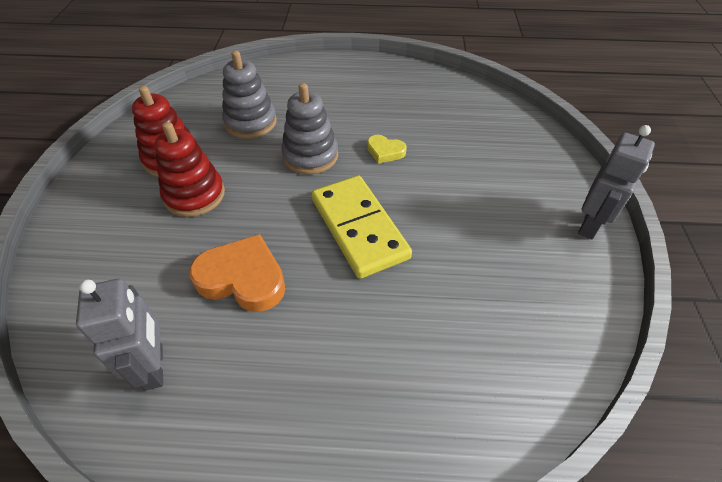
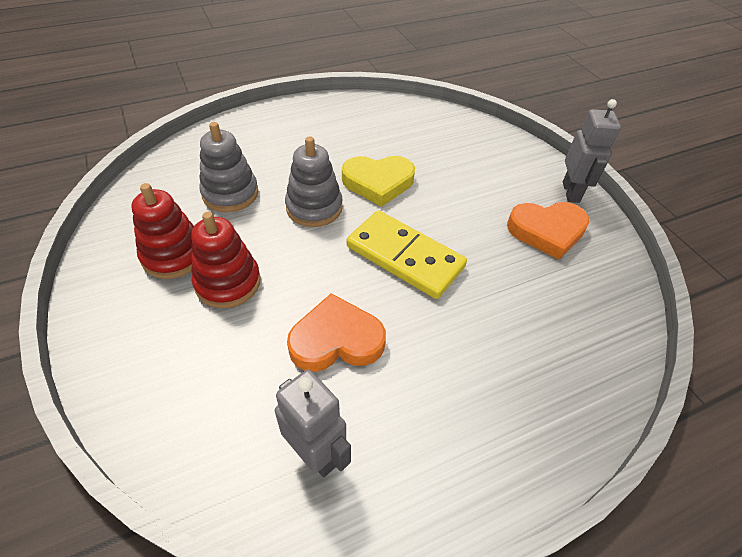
camera: 30 degrees left, 0 degrees up
yellow heart [367,135,407,164] -> yellow heart [342,156,415,207], size x1.86
none -> orange heart [507,202,590,260]

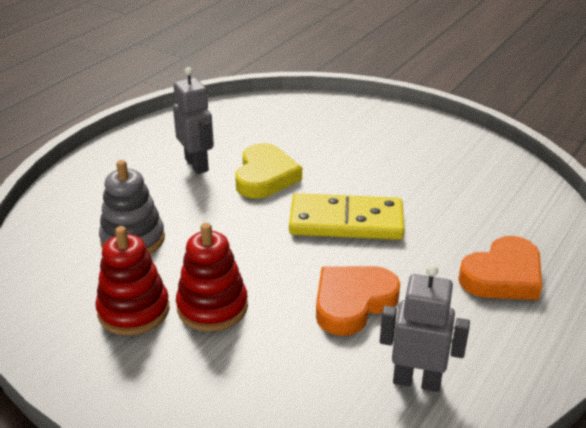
camera: 30 degrees left, 15 degrees down
grey stacking toy [285,136,343,227] -> none
yellow heart [342,156,415,207] -> yellow heart turned 45 degrees counterclockwise [235,143,302,199]
orange heart [507,202,590,260] -> orange heart moved to [458,236,542,300]
grey robot [563,99,621,203] -> grey robot moved to [173,67,214,174]

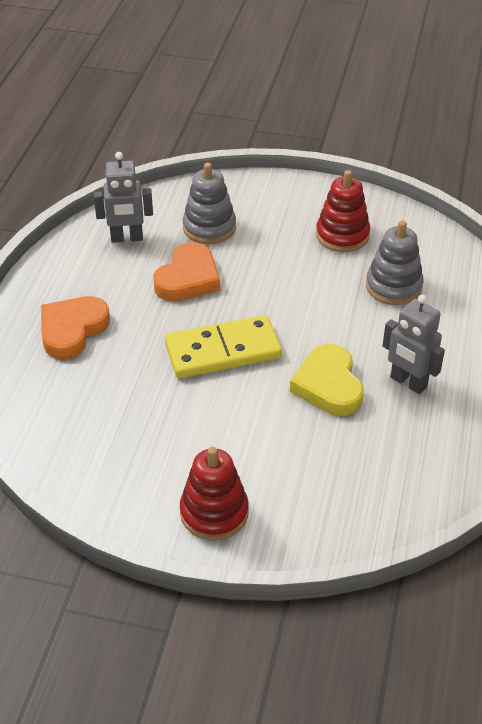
camera: 160 degrees right, 10 degrees up
red stacking toy [176,223,248,332] -> red stacking toy moved to [180,447,249,541]
none -> grey stacking toy [183,163,236,244]

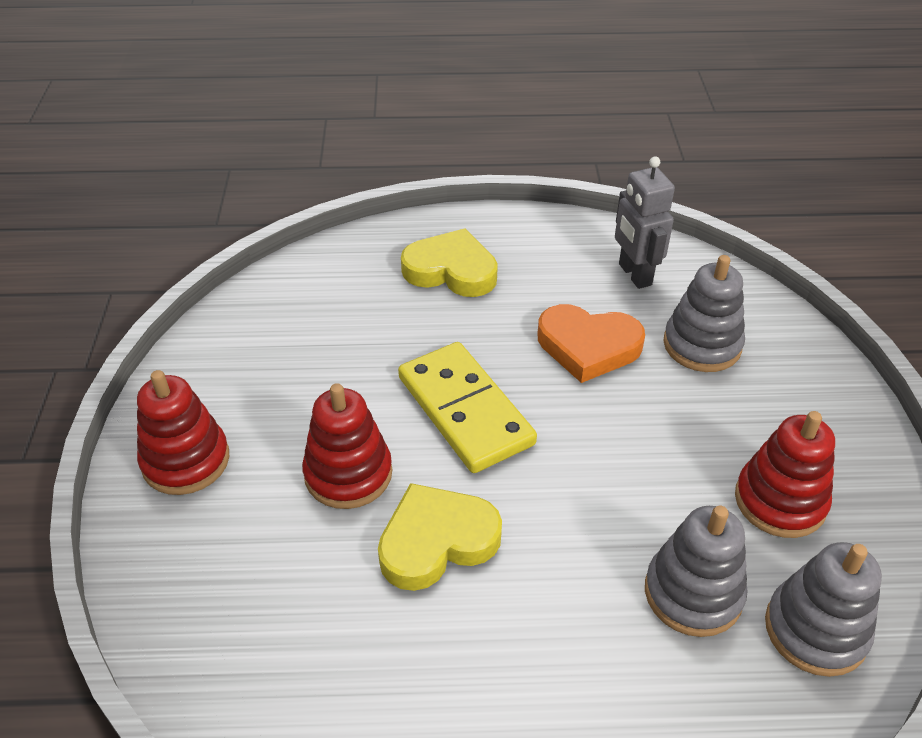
camera: 75 degrees right, 0 degrees up
orange heart [41,296,110,359] -> yellow heart [401,228,498,297]
grey robot [382,295,445,394] -> none
none -> red stacking toy [302,383,392,509]
none -> grey stacking toy [765,542,882,677]

